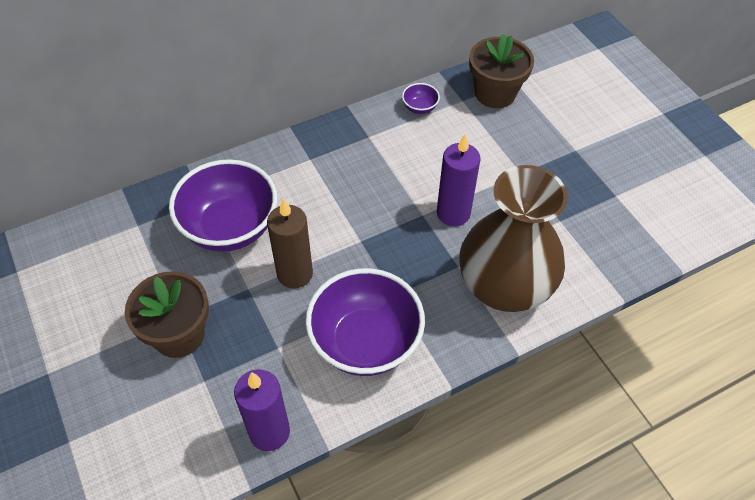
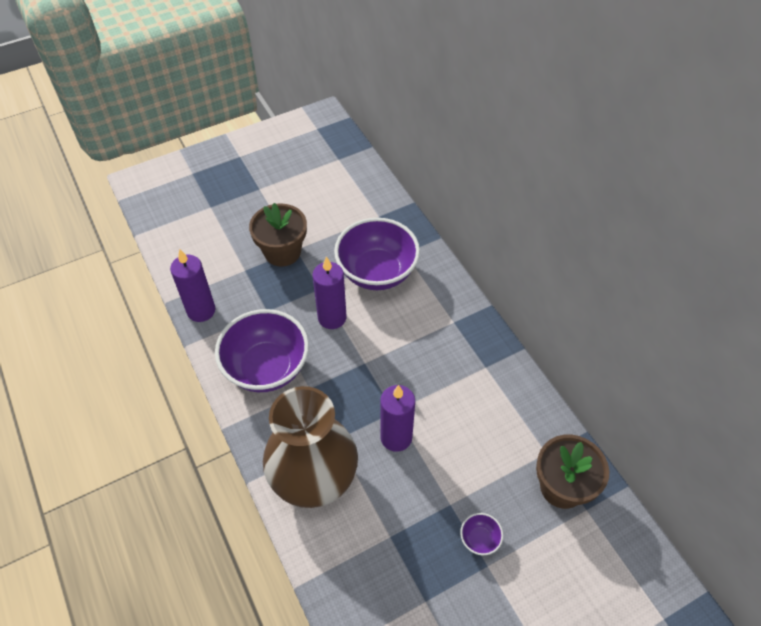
camera: 90 degrees right, 0 degrees up
brown candle [267,198,313,289] -> purple candle [312,256,347,329]
purple bowl [402,83,440,114] -> purple bowl moved to [460,513,503,555]

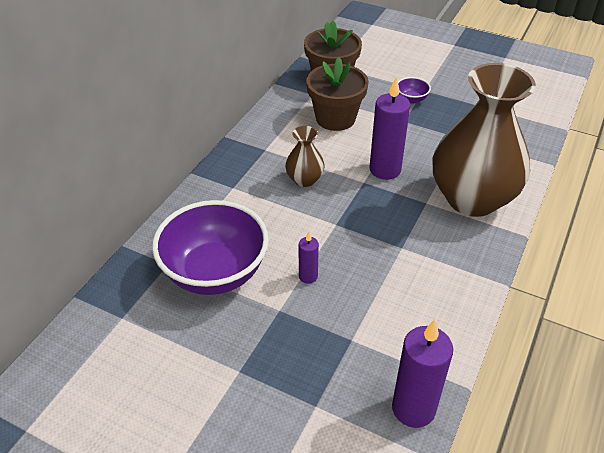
camera: 125 degrees left, 10 degrees down
purple bowl [215,309,309,392] -> none
brown flower pot [249,203,307,267] -> brown flower pot moved to [306,57,369,131]
purple candle [312,256,347,329] -> purple candle [299,232,319,284], size x0.52
none -> brown vase [285,126,324,187]

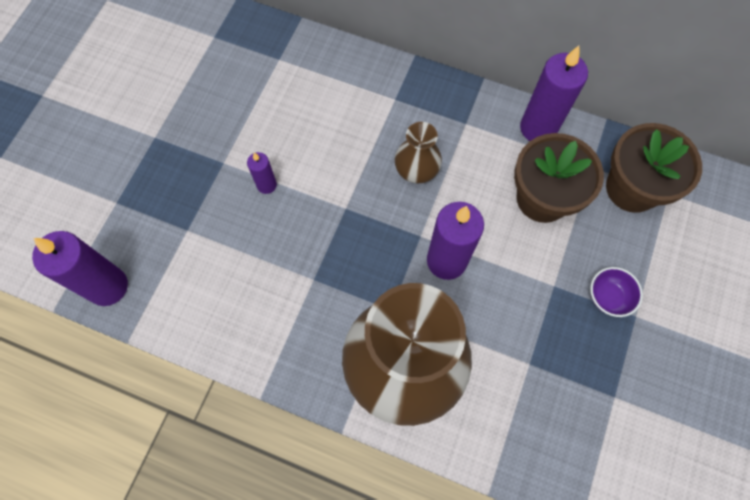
camera: 85 degrees right, 25 degrees up
purple bowl [152,200,269,295] -> none
none -> purple candle [520,46,588,141]

